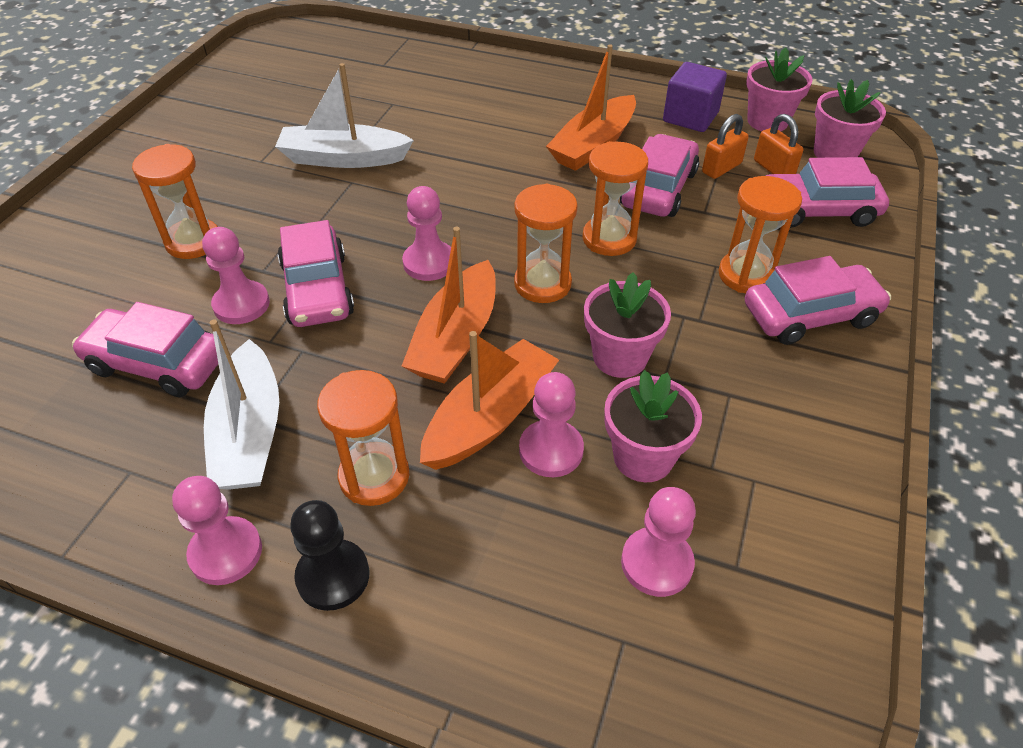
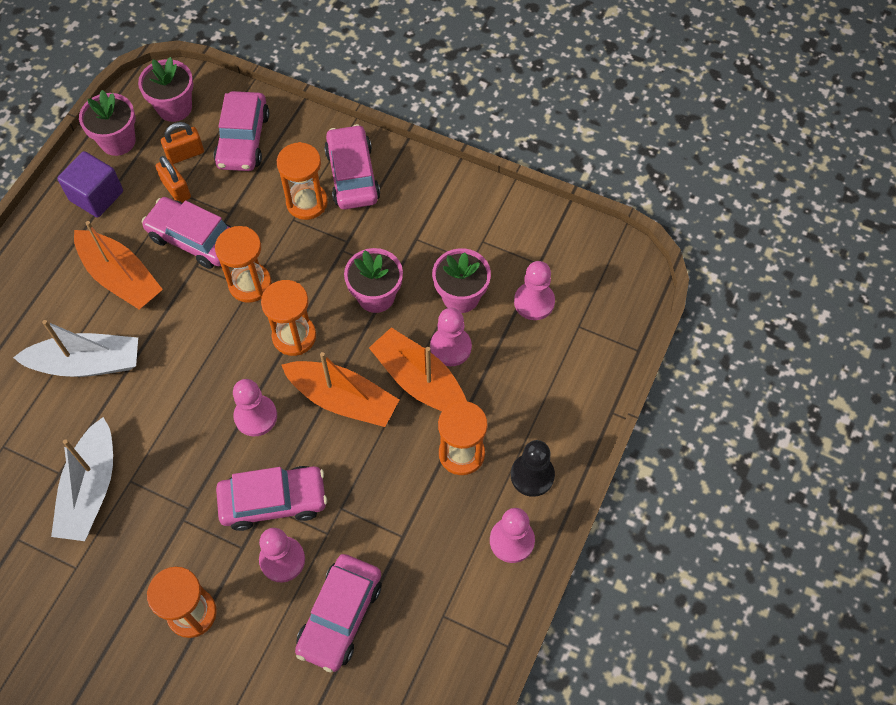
camera: 85 degrees left, 15 degrees up
white boat [204,319,279,490] -> white boat moved to [13,320,138,377]

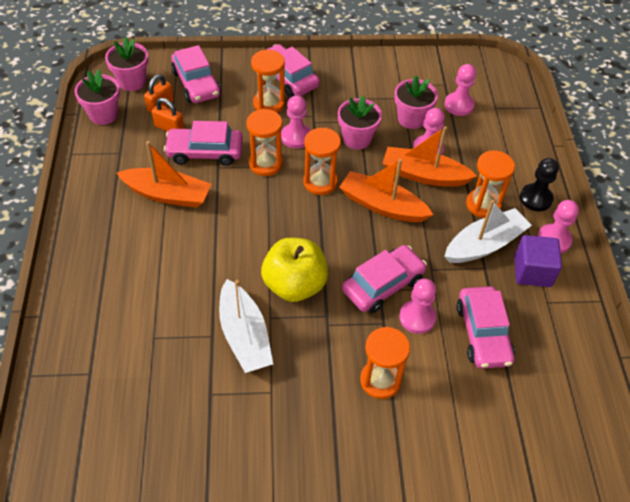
camera: 30 degrees left, 10 degrees down
white boat [13,320,138,377] -> white boat moved to [444,200,532,263]
purple cube [57,151,123,218] -> purple cube moved to [514,235,562,287]
pink pawn [233,379,277,436] -> pink pawn moved to [281,95,311,148]
orange boat [282,352,399,427] -> orange boat turned 150 degrees counterclockwise [339,159,433,222]
none -> yellow apple [261,238,328,302]

